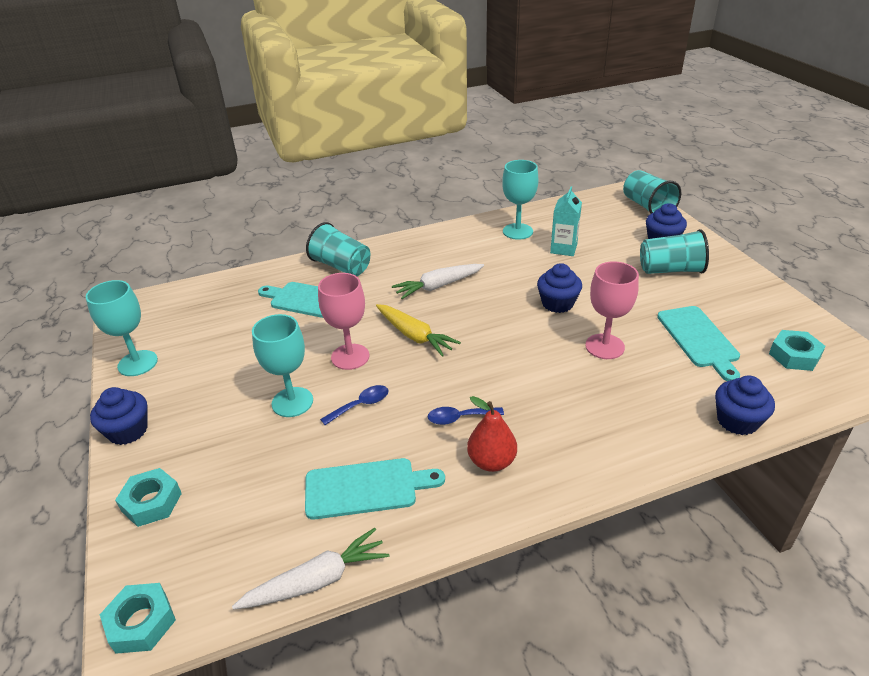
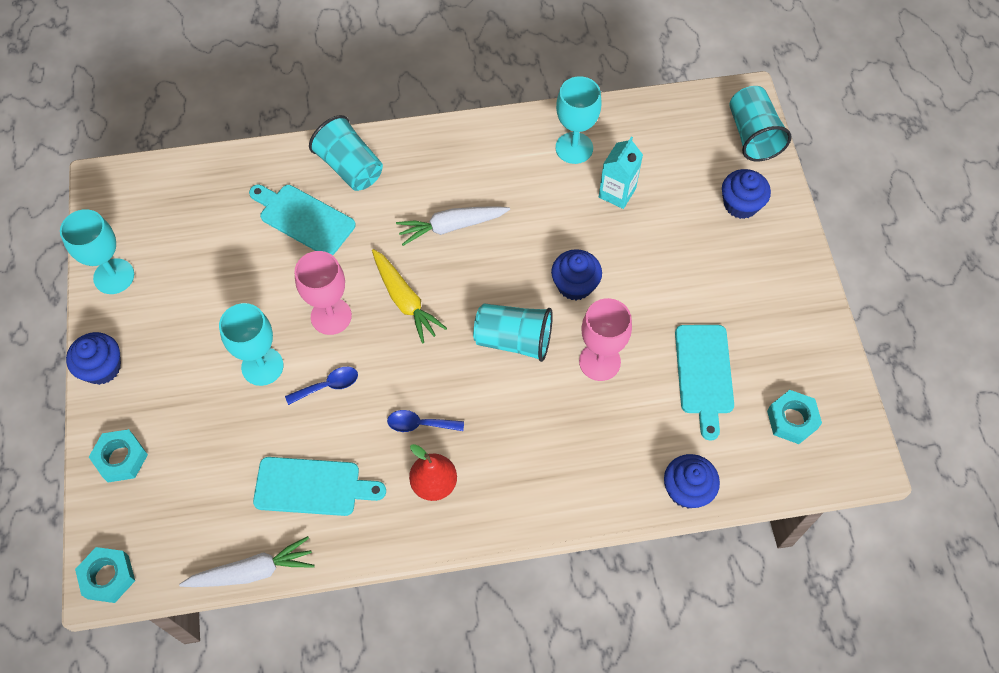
camera: 10 degrees right, 25 degrees up
turquoise cup [640,229,709,274] -> turquoise cup moved to [473,303,553,362]

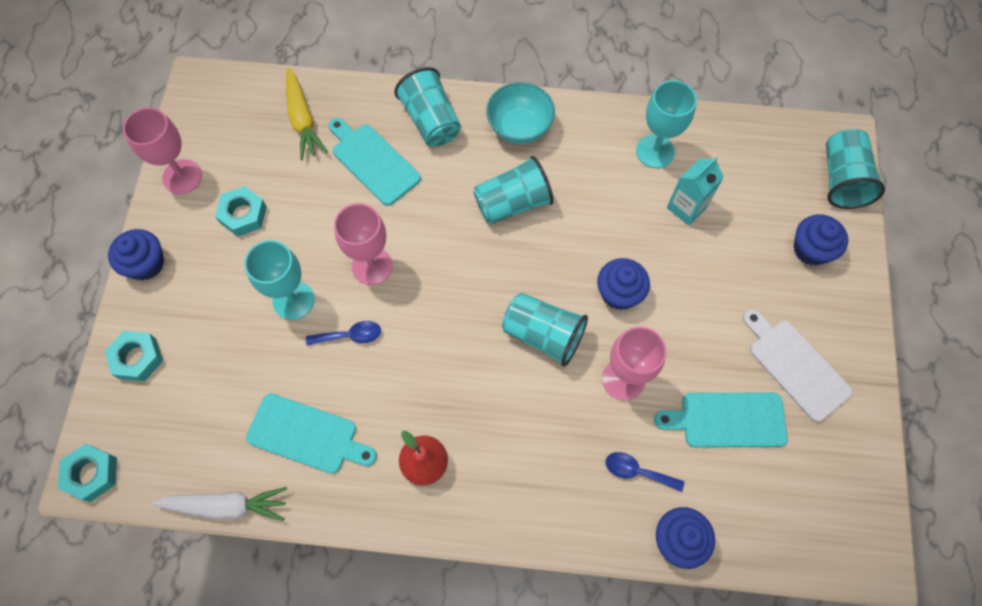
camera: 15 degrees right, 5 degrees up
turquoise goblet [60,209,134,294] -> pink goblet [123,107,202,194]
yellow carrot [372,249,447,344] -> yellow carrot moved to [286,67,328,160]
blue spoon [387,410,464,432] -> blue spoon moved to [605,452,684,492]
white carrot [396,206,510,246] -> turquoise cup [473,156,554,224]
turquoise cutting board [675,325,734,441] -> turquoise cutting board turned 75 degrees clockwise [654,393,788,447]
turquoise nut [767,390,822,444] -> turquoise nut moved to [215,186,267,237]
none -> turquoise bowl [486,82,555,144]
none -> white cutting board [743,309,853,422]

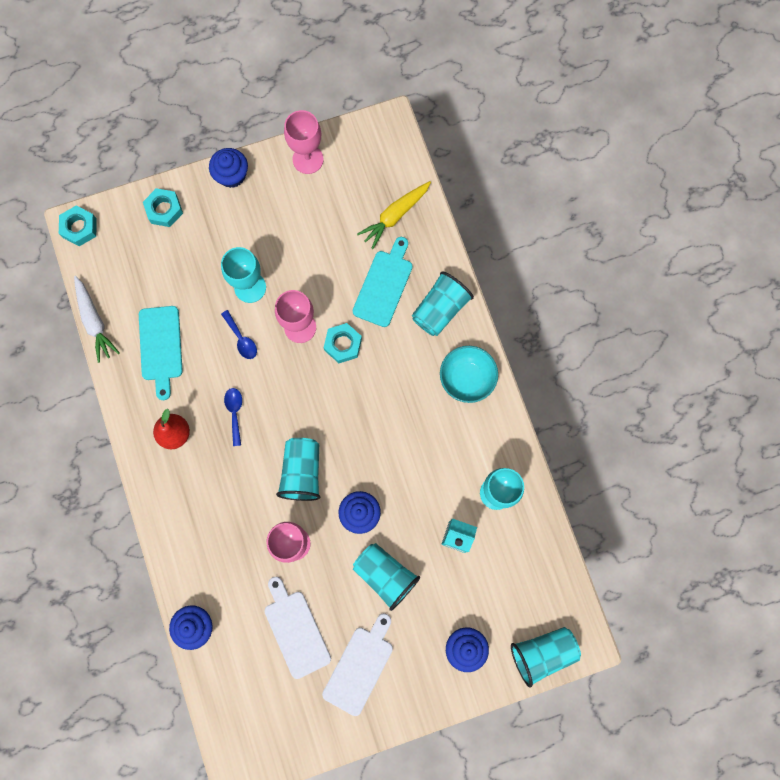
camera: 65 degrees right, 10 degrees up
turquoise nut [215,186,267,237] -> turquoise nut moved to [324,323,362,363]
turquoise cup [473,156,554,224] -> turquoise cup moved to [353,543,420,611]
blue spoon [605,452,684,492] -> blue spoon moved to [224,388,242,446]
turquoise cutting board [654,393,788,447] -> white cutting board [264,577,331,679]

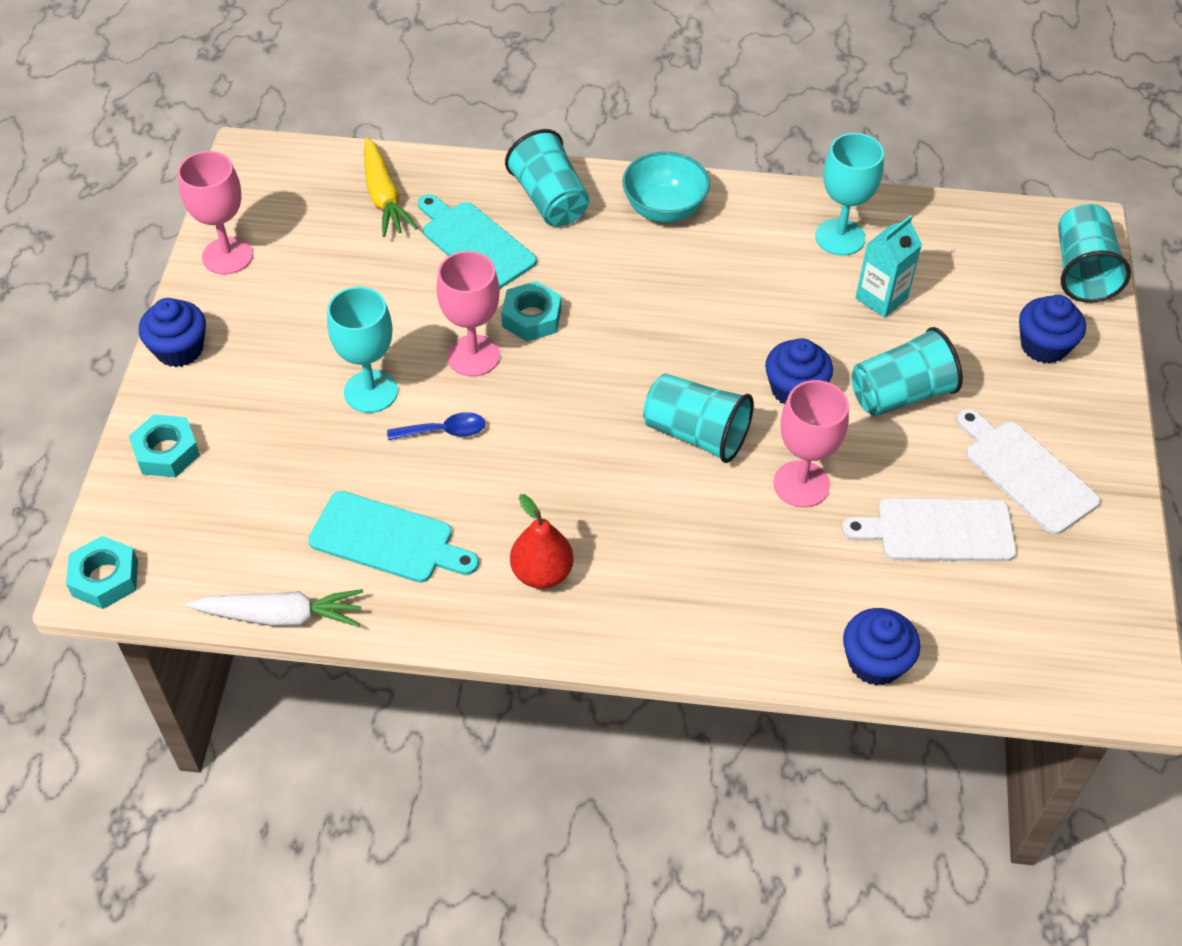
camera: 65 degrees left, 25 degrees down
blue spoon [224,388,242,446] -> none

